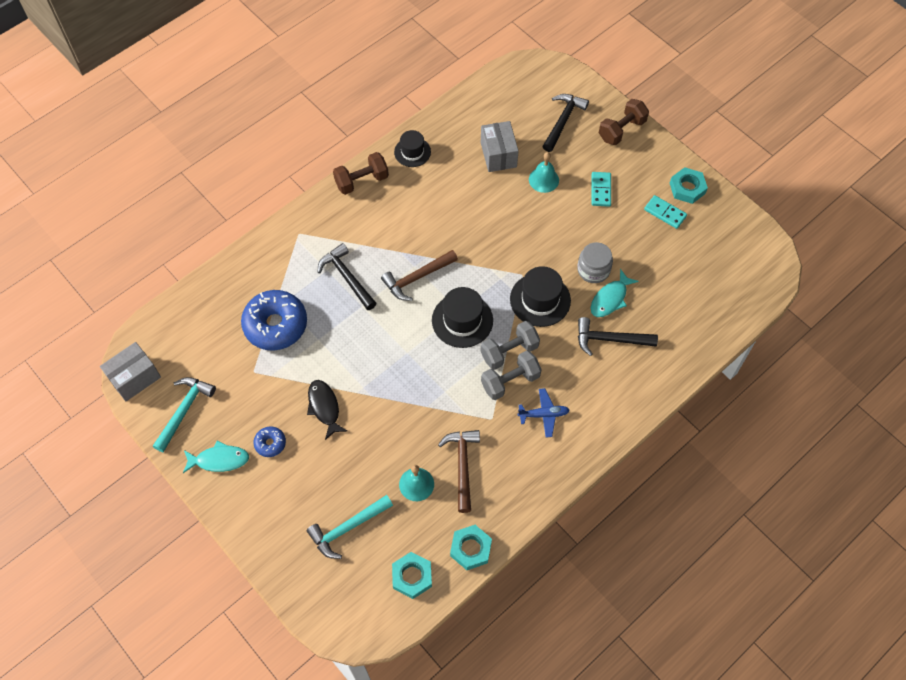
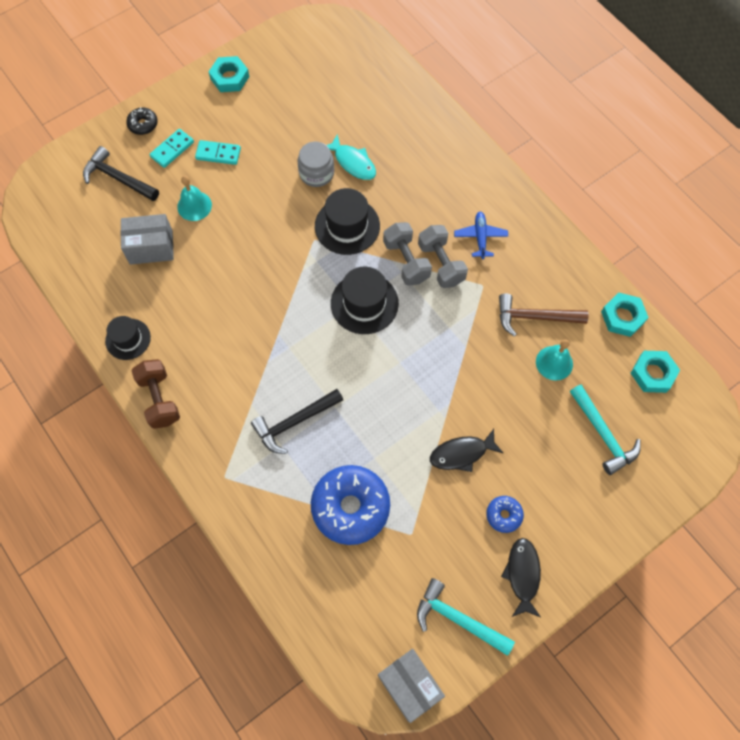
camera: 85 degrees left, 5 degrees up
turquoise fish [183,441,249,473] -> black fish [501,538,541,617]
brown hammer [381,250,458,301] -> none
black hammer [578,317,658,356] -> none
brown dumbbell [599,99,649,145] -> black donut [126,107,158,135]
turquoise domino [644,195,687,229] -> turquoise domino moved to [149,129,194,168]

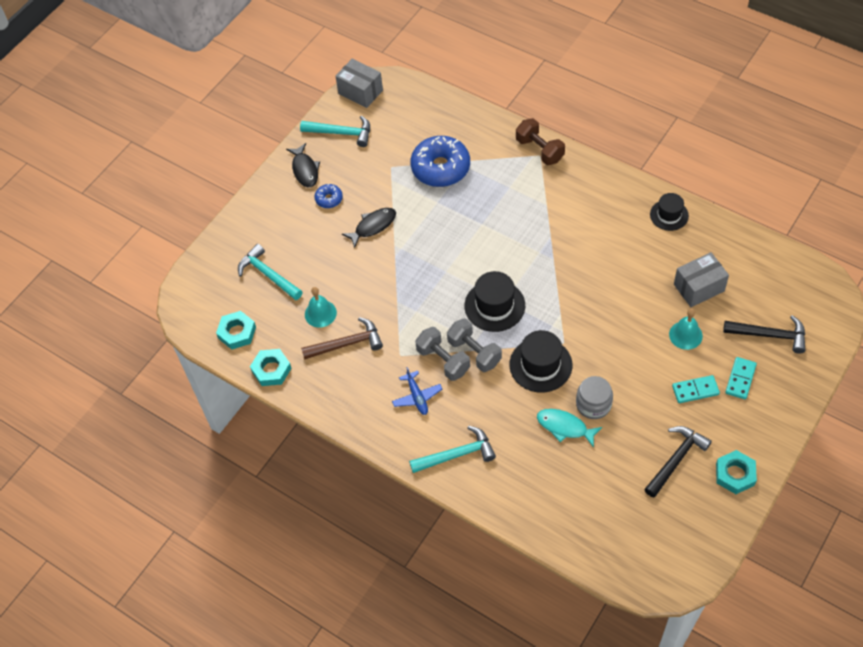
camera: 165 degrees right, 10 degrees down
black donut [126,107,158,135] -> none
brown dumbbell [131,359,180,429] -> brown dumbbell moved to [516,118,565,165]
black hammer [251,389,343,454] -> black hammer moved to [644,426,712,498]
none -> turquoise hammer [409,426,496,473]

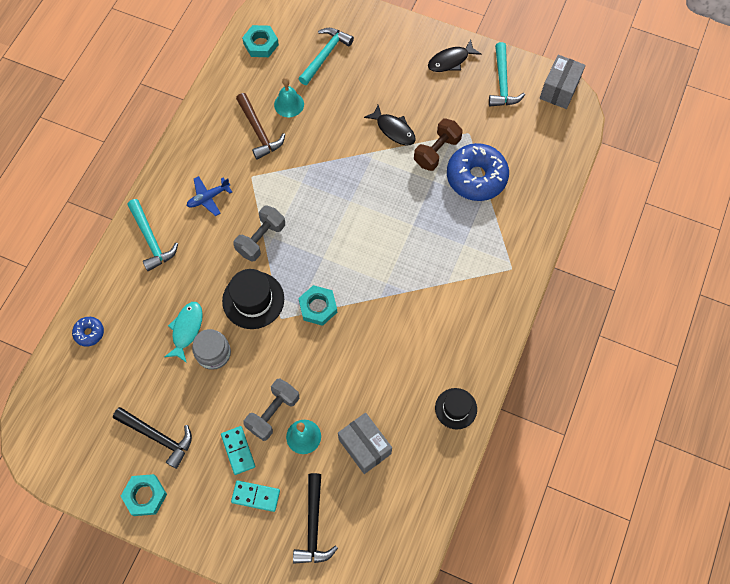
camera: 75 degrees right, 10 degrees up
turquoise nut [250,349,292,386] -> turquoise nut moved to [298,285,337,326]
blue donut [315,184,343,208] -> blue donut moved to [72,317,104,347]
grey dumbbell [415,327,470,381] -> grey dumbbell moved to [244,378,299,441]
black hat [464,271,525,332] -> none
brown dumbbell [516,118,565,165] -> brown dumbbell moved to [414,119,463,171]

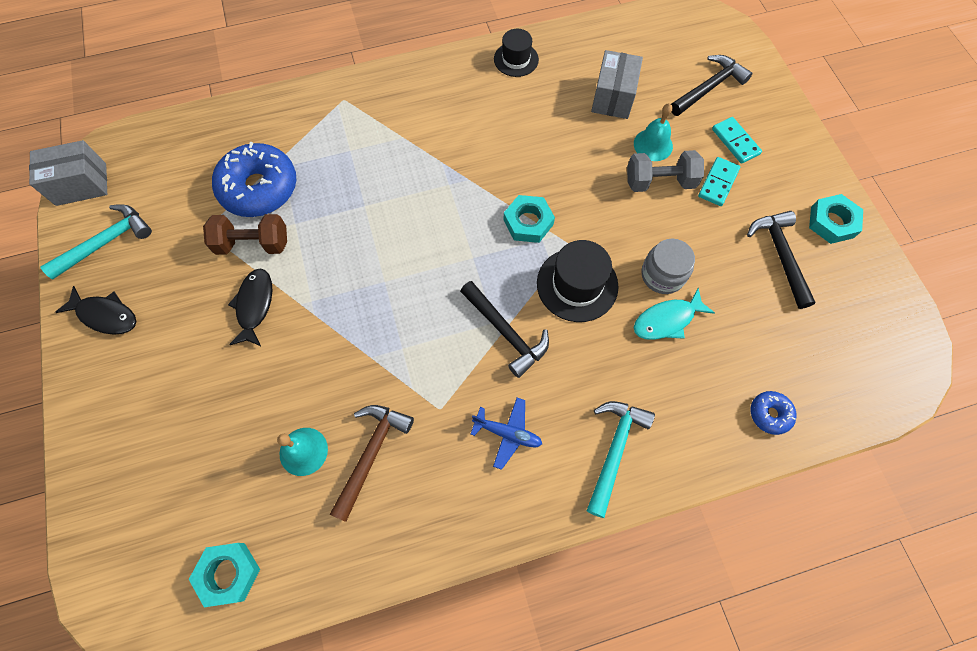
camera: 130 degrees left, 0 degrees up
grey dumbbell [233,205,285,261] -> black hammer [460,281,549,378]
turquoise hammer [299,28,354,85] -> none

